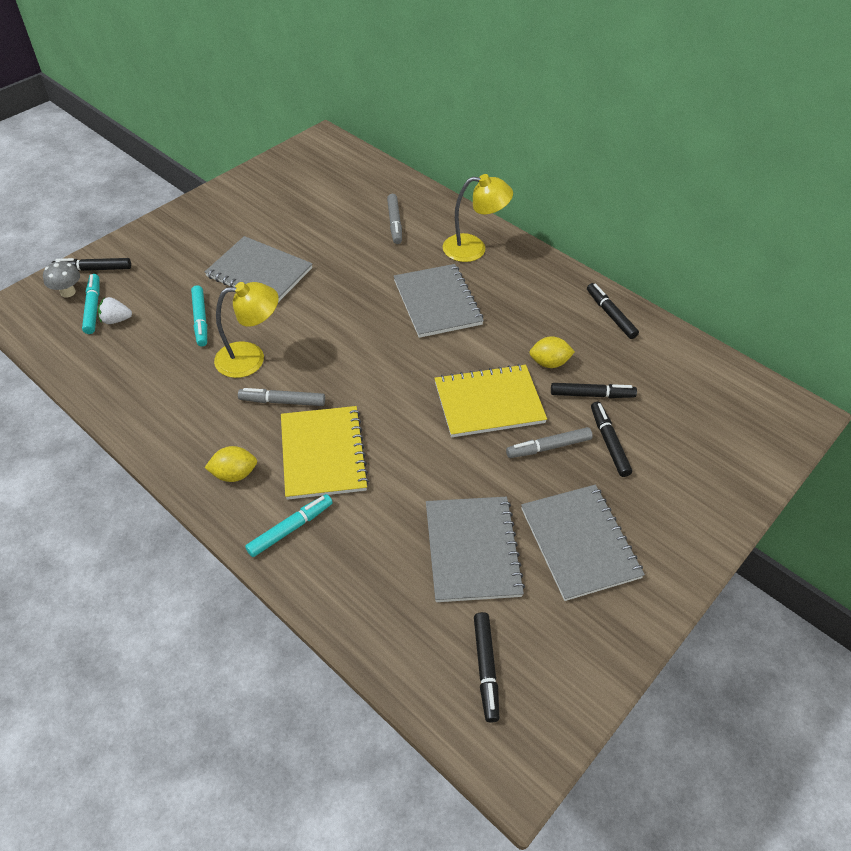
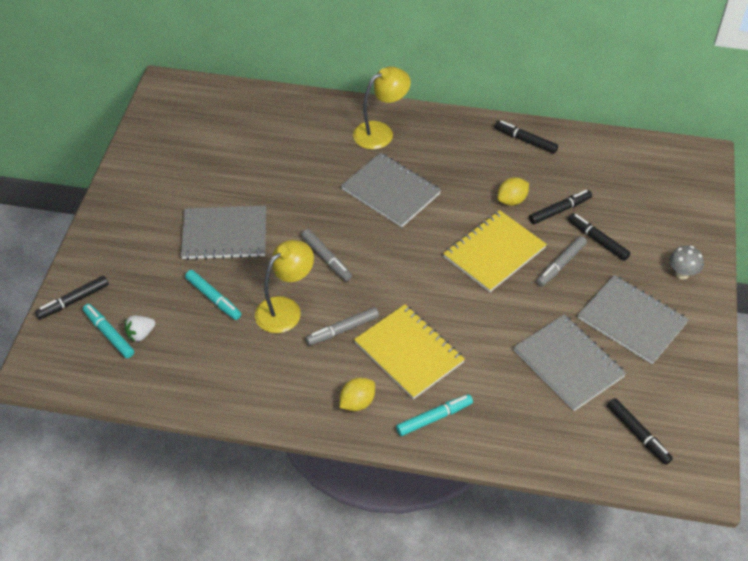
camera: 30 degrees left, 0 degrees up
grey mushroom [43,260,80,298] -> grey mushroom moved to [669,246,704,279]
turquoise marker [245,494,333,557] -> turquoise marker turned 45 degrees clockwise [396,394,473,436]
grey marker [387,194,402,244] -> grey marker moved to [301,229,352,281]

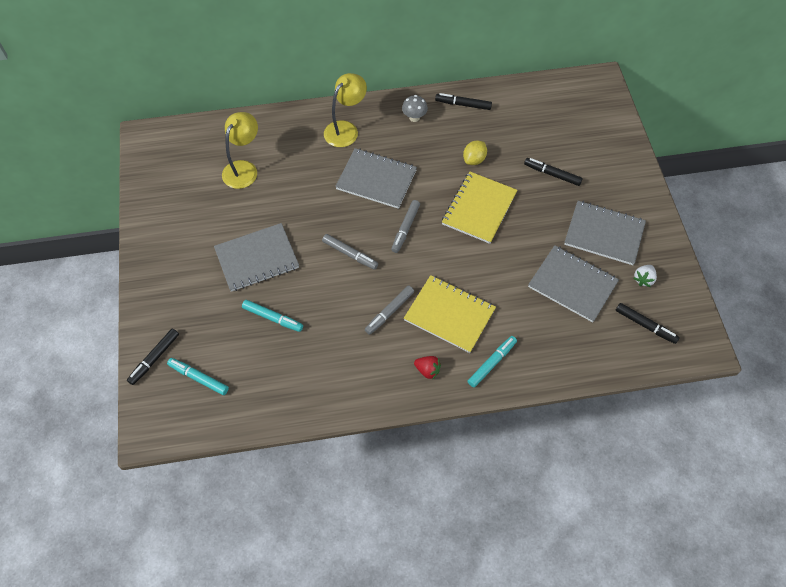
camera: 20 degrees left, 10 degrees up
white strawberry [124,316,155,342] -> white strawberry moved to [634,265,657,287]
yellow lamp [255,240,314,333] -> yellow lamp moved to [222,112,258,189]
yellow lemon [339,378,375,411] -> red strawberry [414,356,441,380]
black marker [529,190,592,224] -> none
grey marker [537,236,587,286] -> grey marker moved to [391,200,420,253]
grey mushroom [669,246,704,279] -> grey mushroom moved to [402,95,428,122]

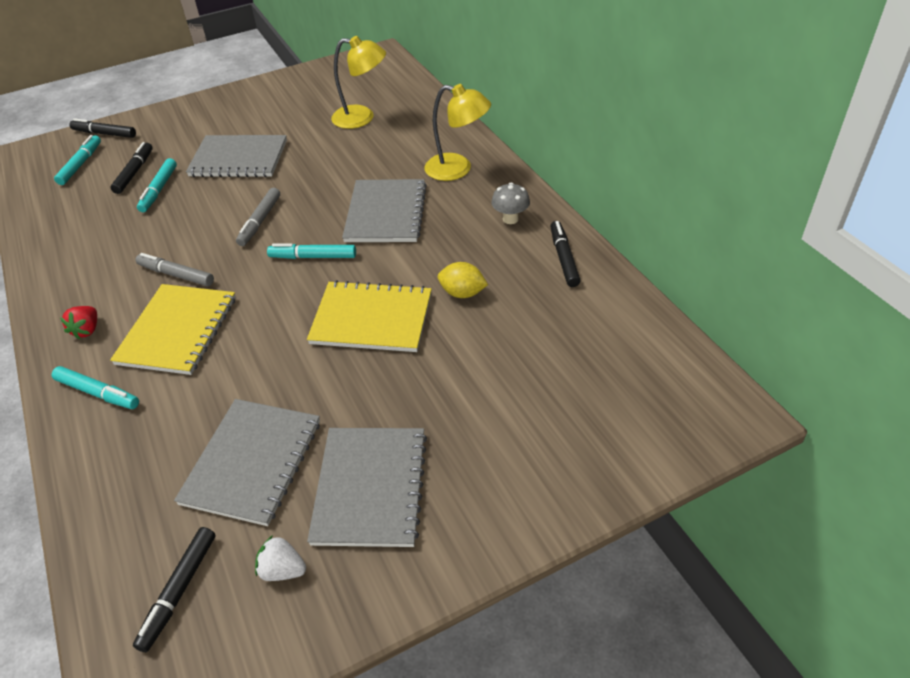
camera: 75 degrees right, 15 degrees down
grey notebook [214,223,299,292] -> grey notebook turned 45 degrees counterclockwise [186,135,287,177]
grey marker [391,200,420,253] -> turquoise marker [267,244,356,259]
black marker [524,158,583,186] -> black marker moved to [110,142,153,194]

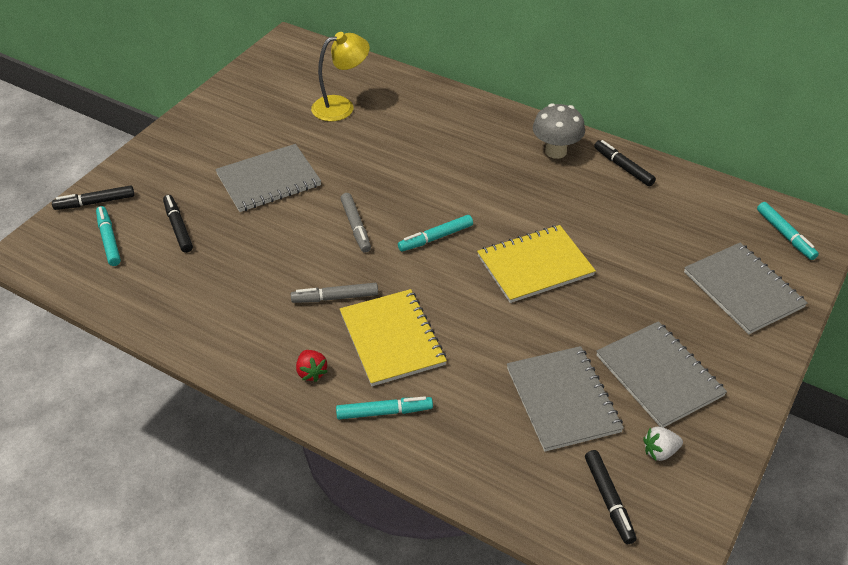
camera: 35 degrees left, 0 degrees up
turquoise marker [137,158,177,212] -> turquoise marker moved to [757,202,819,260]
grey notebook [342,179,427,242] -> grey notebook moved to [684,243,808,334]
yellow lamp [425,84,491,181] -> none
yellow lemon [438,262,488,298] -> none
grey mushroom [491,183,530,224] -> grey mushroom [533,103,585,159], size x1.55

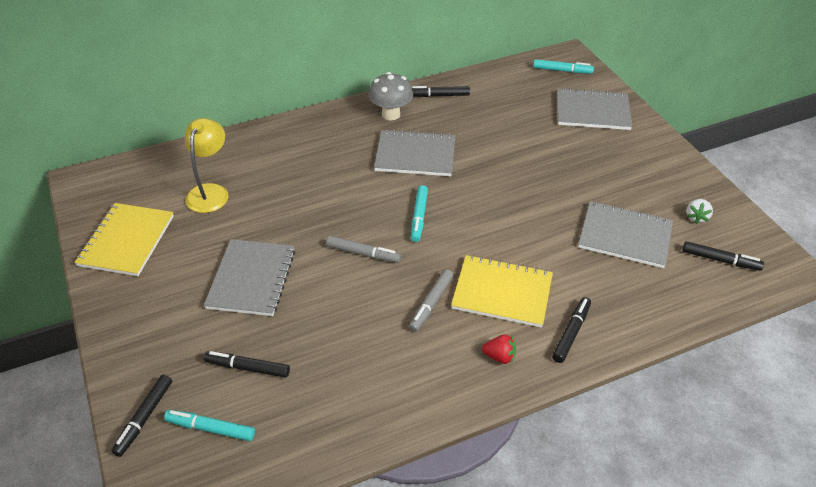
camera: 55 degrees left, 0 degrees up
turquoise marker [336,396,433,419] -> black marker [552,297,591,363]
yellow notebook [477,225,596,303] -> yellow notebook moved to [75,203,174,276]
grey notebook [596,321,727,428] -> grey notebook moved to [374,129,456,176]

